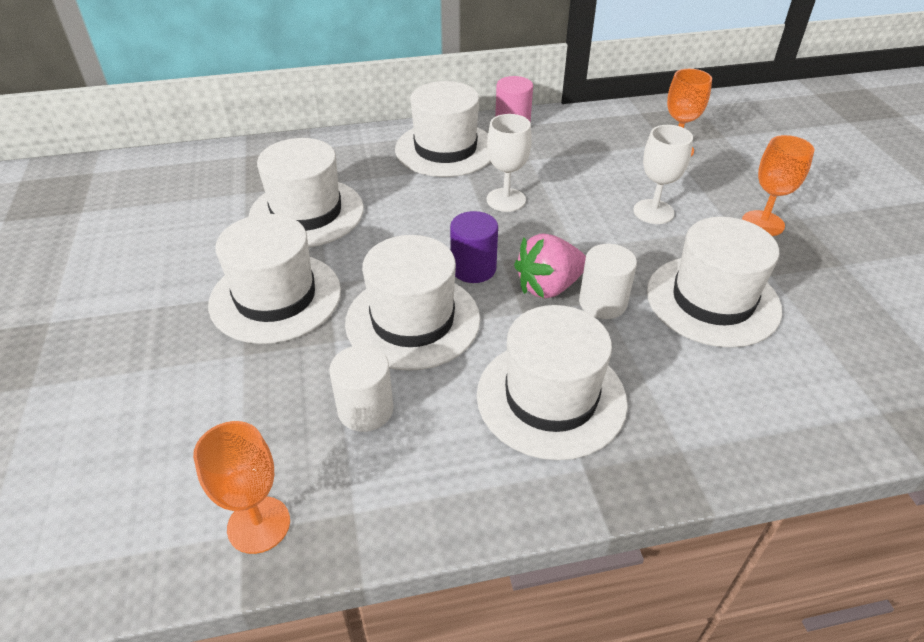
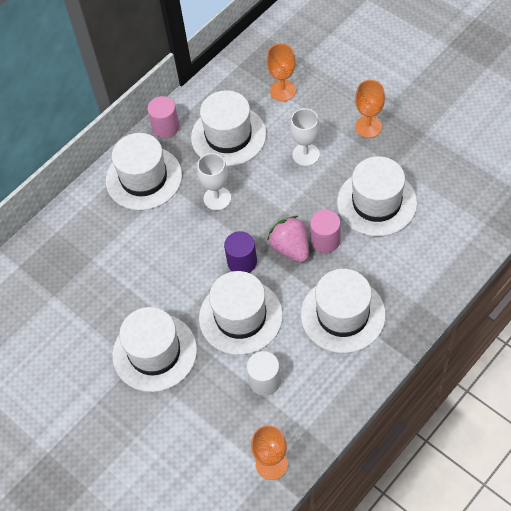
camera: 30 degrees left, 15 degrees up
white hat [248,138,364,247] -> white hat moved to [191,90,266,167]
pink strawberry [514,233,586,299] -> pink strawberry turned 120 degrees clockwise [267,216,309,262]
white cylinder [579,244,637,319] -> pink cylinder [310,210,341,253]

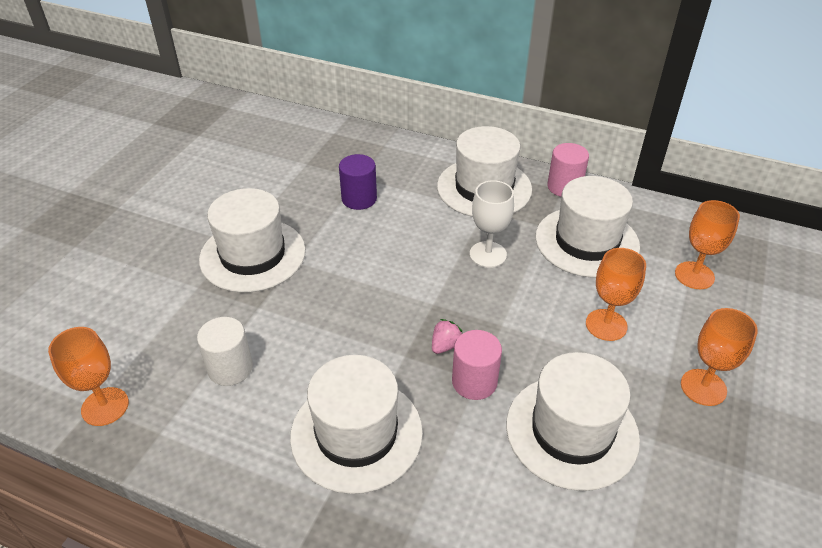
camera: 65 degrees right, 15 degrees down
white hat [199,271,283,355] -> none
purple cylinder [224,231,257,273] -> purple cylinder moved to [339,154,377,210]
pink strawberry [267,216,309,262] -> pink strawberry [432,319,462,354], size x0.52
white goblet [290,108,320,166] -> orange goblet [586,248,646,341]

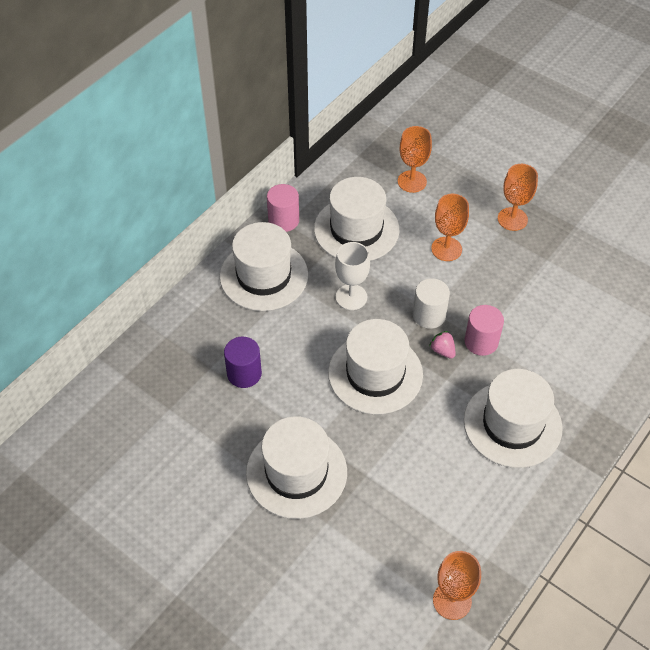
camera: 75 degrees left, 10 degrees up
white cylinder [197,317,253,386] -> white cylinder moved to [413,278,450,329]
white hat [506,352,640,491] -> white hat moved to [328,319,423,415]

